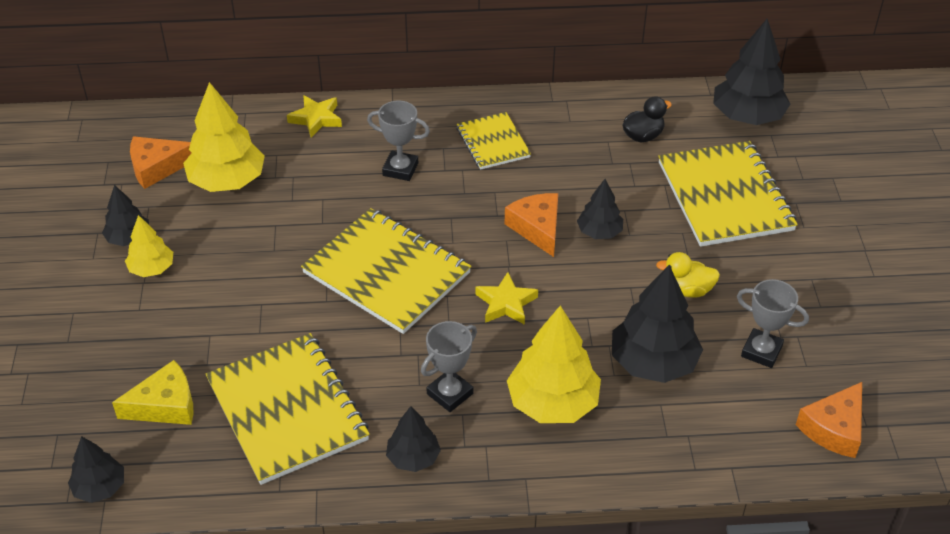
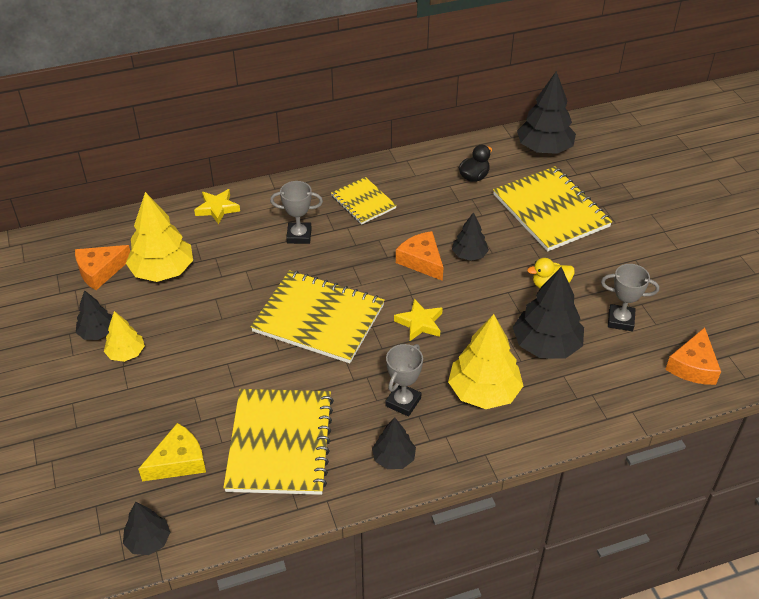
camera: 15 degrees left, 0 degrees up
yellow notebook [206,333,370,485] -> yellow notebook turned 45 degrees clockwise [223,389,334,495]

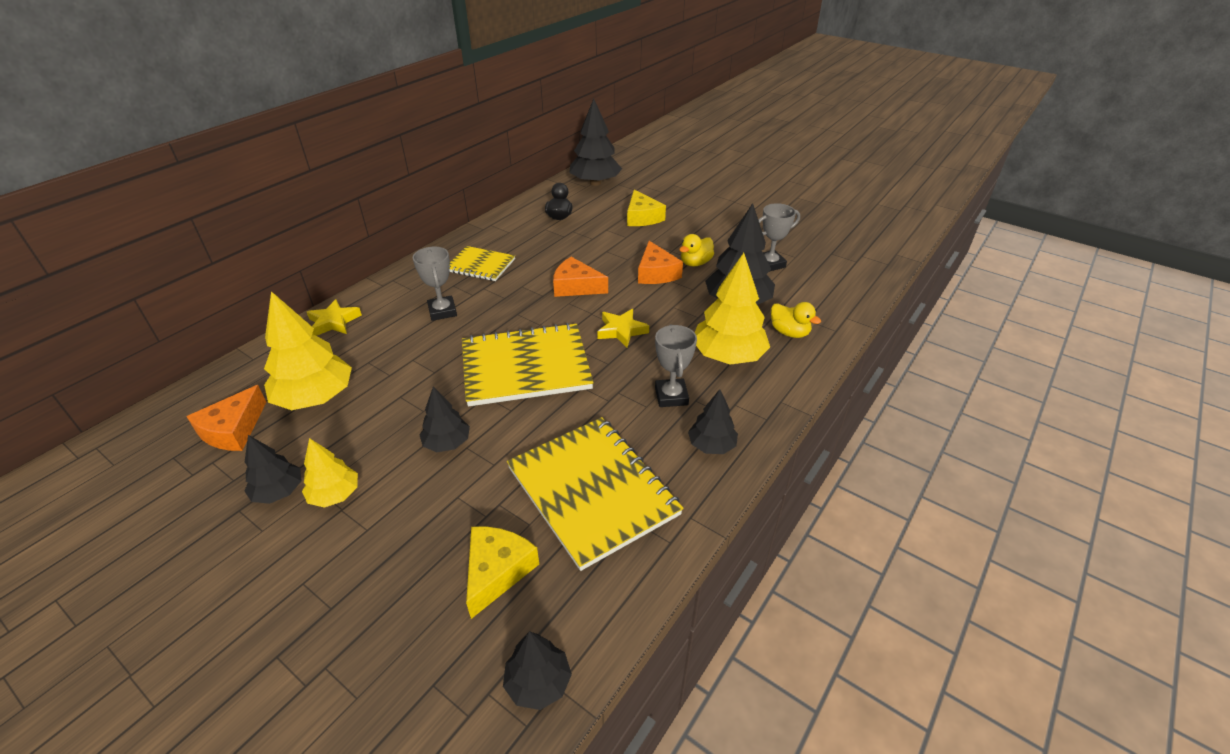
camera: 35 degrees left, 5 degrees down
grey trophy [270,181,323,244] -> grey trophy turned 75 degrees counterclockwise [413,247,457,321]
black tree [452,212,489,261] -> black tree moved to [419,387,470,452]
yellow notebook [493,166,612,252] -> yellow cheese [627,190,666,226]
orange cheese [665,327,721,385] -> orange cheese moved to [638,241,683,284]
none -> yellow duck [771,302,821,338]

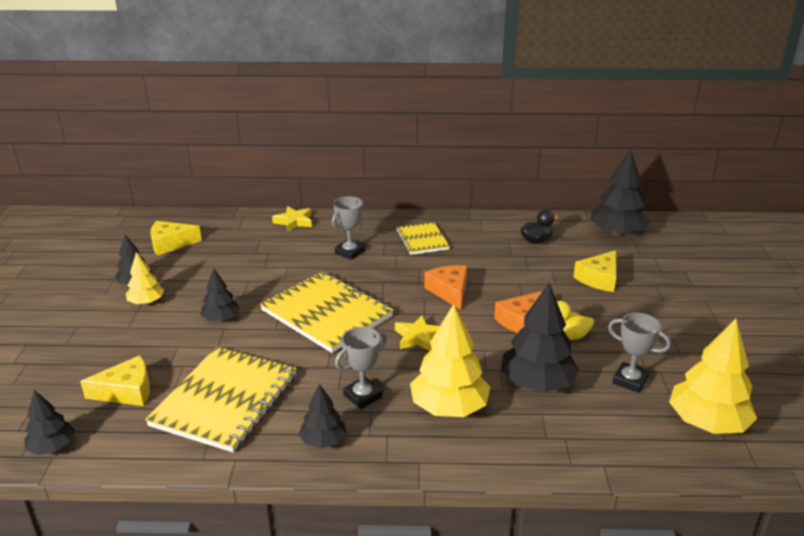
camera: 55 degrees right, 10 degrees down
orange cheese [186,385,266,451] -> yellow cheese [150,221,202,256]
yellow tree [264,291,352,410] -> yellow tree moved to [669,319,757,434]
yellow duck [771,302,821,338] -> none

